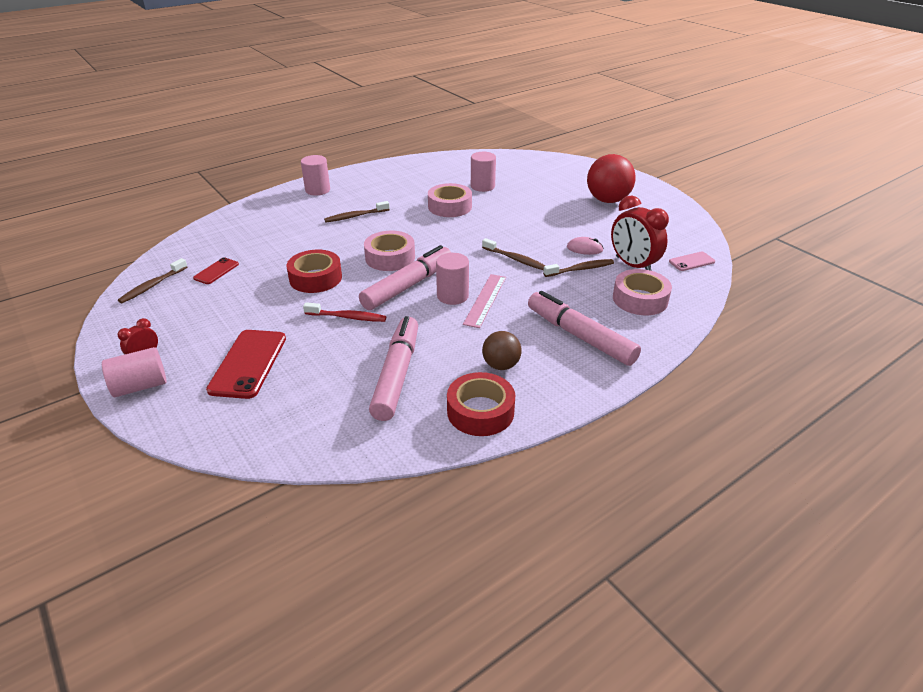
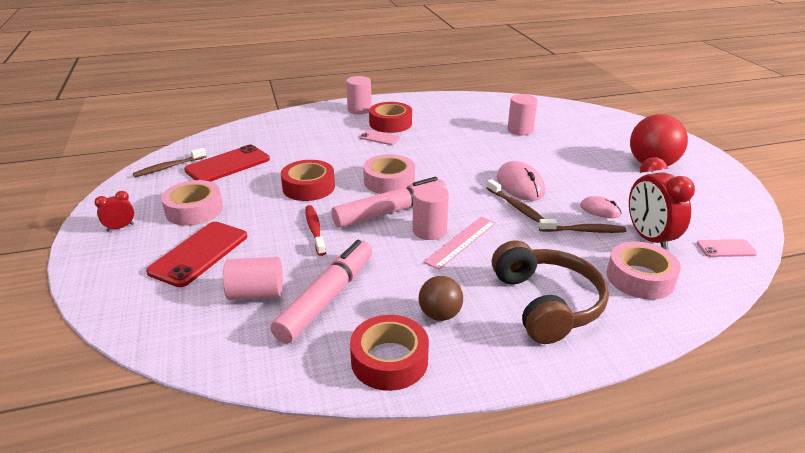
camera: 20 degrees right, 5 degrees down
pink cylinder [102,347,167,397] -> pink cylinder moved to [223,257,283,300]
red phone [193,257,239,284] -> red phone [184,145,270,182], size x1.86
red toothbrush [303,302,386,322] -> red toothbrush turned 135 degrees counterclockwise [305,205,326,256]
brown toothbrush [324,201,390,222] -> pink phone [359,130,400,145]
pink tape [428,183,472,217] -> pink tape moved to [161,180,223,226]
pink marker [528,291,641,366] -> brown headphones [492,240,609,344]
none -> red tape [369,102,412,133]
none -> pink mouse [497,161,545,201]

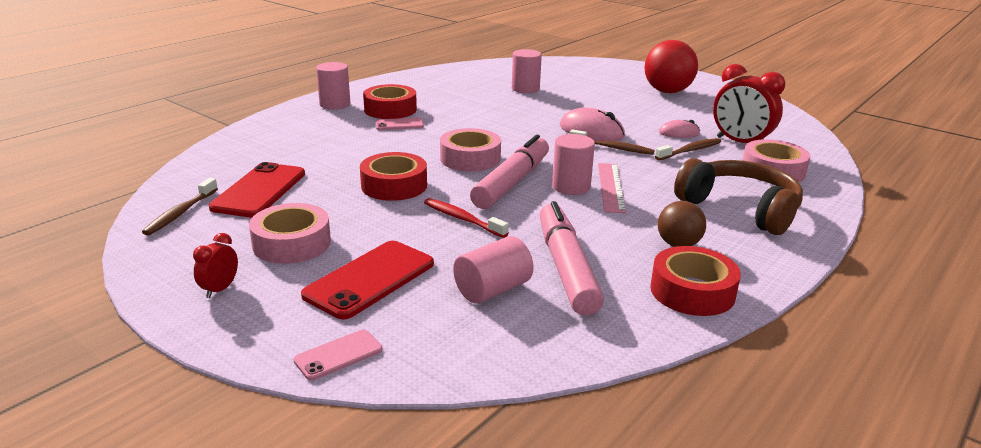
camera: 35 degrees left, 5 degrees down
red phone [146,222,247,287] -> red phone turned 45 degrees clockwise [301,241,434,319]
pink phone [697,239,758,257] -> pink phone moved to [294,330,383,380]

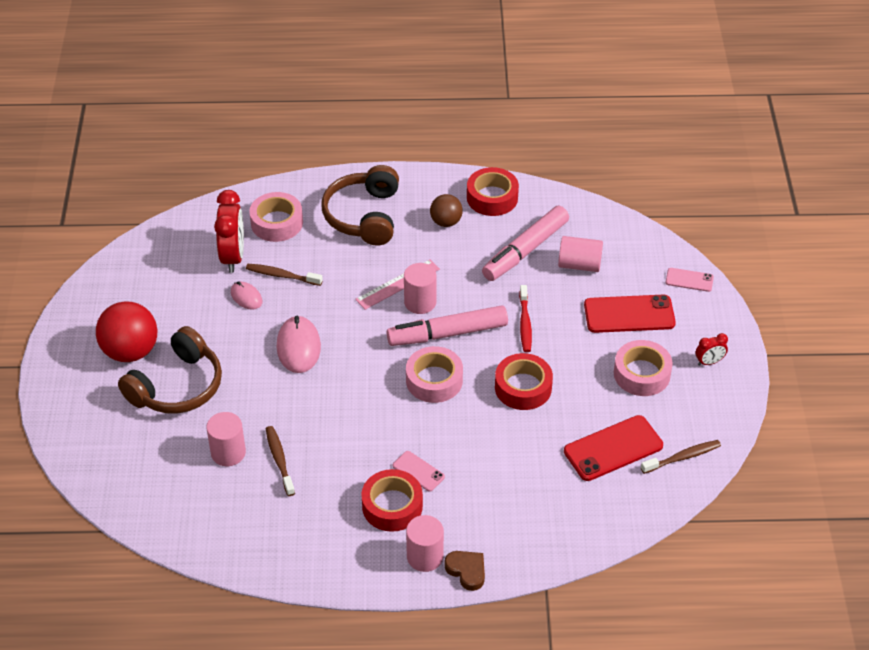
camera: 130 degrees left, 20 degrees up
brown toothbrush [570,129,655,155] -> brown toothbrush moved to [266,426,295,496]
none -> brown headphones [118,326,222,414]
none -> brown heart [444,551,485,591]

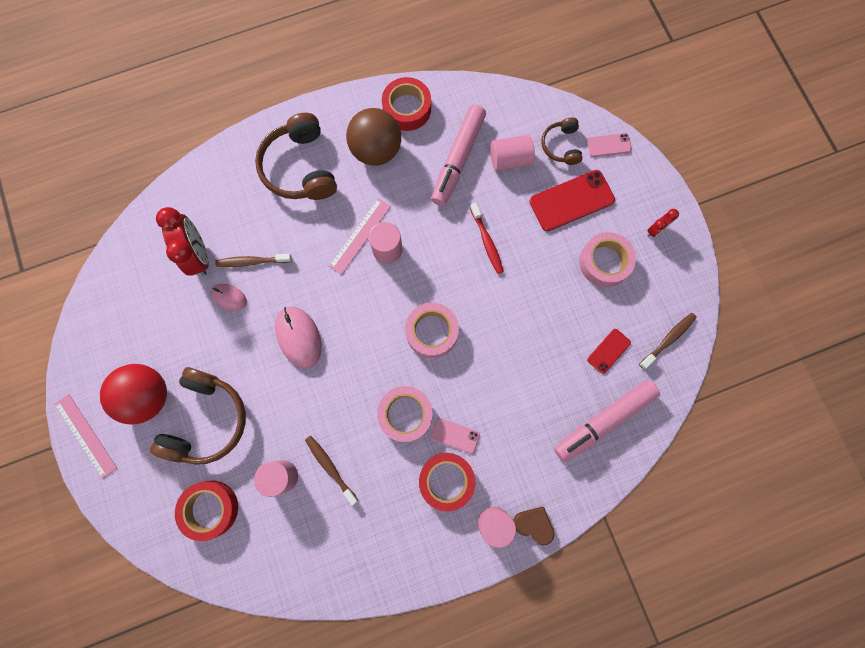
camera: 20 degrees left, 30 degrees up
pink tape [249,192,303,242] -> pink tape moved to [377,386,433,442]
pink marker [386,305,508,346] -> pink marker moved to [554,380,660,462]
brown ball [430,194,463,227] -> brown ball [346,108,401,166], size x1.72
red tape [495,353,553,410] -> red tape moved to [175,481,238,541]
red phone [564,415,663,481] -> red phone [587,329,631,374], size x0.54
none -> pink ruler [54,394,117,479]
none -> brown headphones [541,118,583,165]

